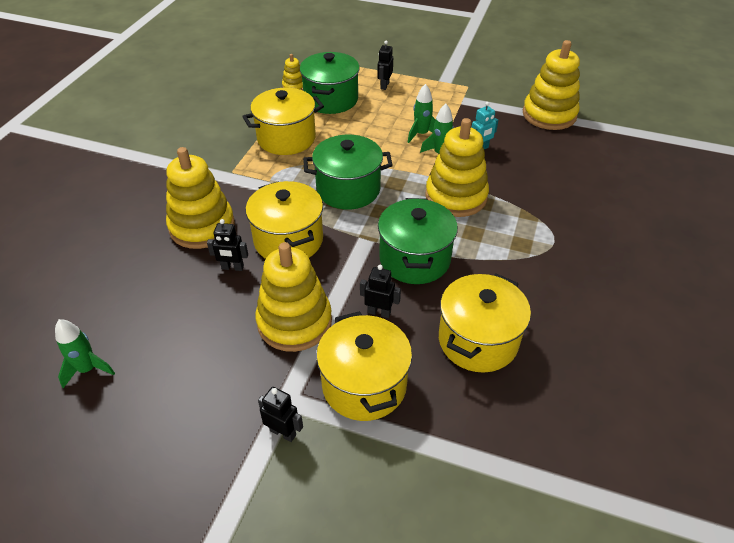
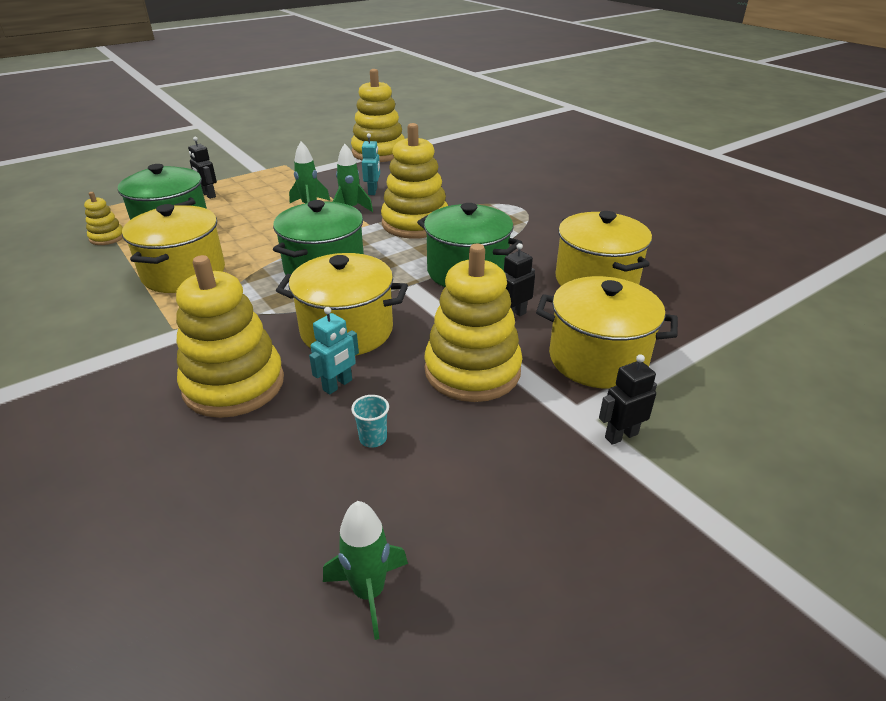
camera: 55 degrees left, 10 degrees down
black robot [207,219,248,271] -> turquoise robot [309,307,359,394]
none -> turquoise cup [351,395,389,448]

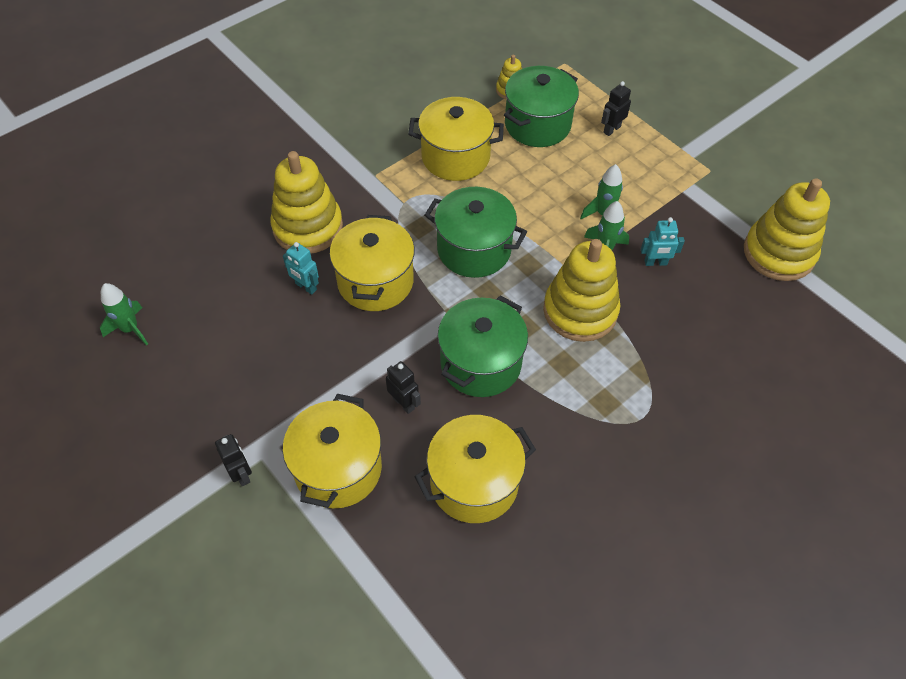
camera: 85 degrees right, 20 degrees up
turquoise cup [351,395,389,448] -> none
yellow stacking toy [424,244,522,402] -> none

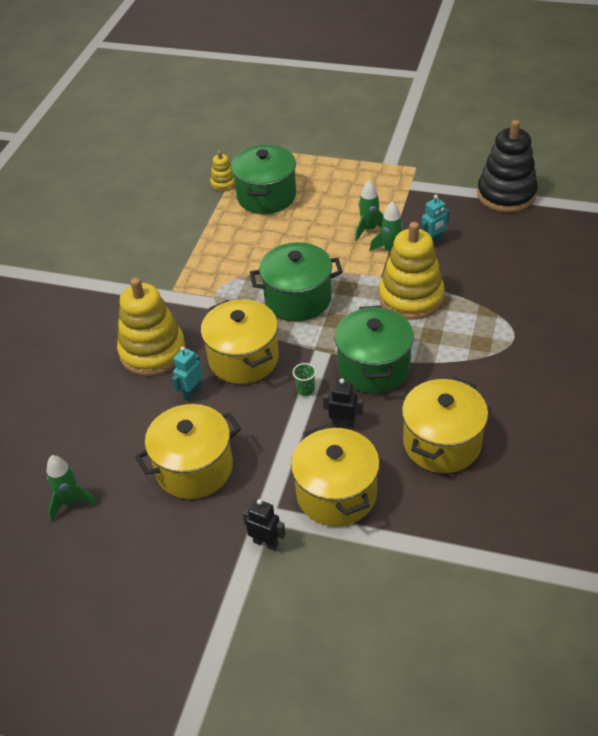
camera: 30 degrees left, 10 degrees down
turquoise robot [283,242,319,295] -> turquoise robot turned 120 degrees clockwise [172,346,203,400]
yellow pot [408,97,504,181] -> yellow pot moved to [135,404,241,499]
black robot [601,81,631,136] -> none
yellow stacking toy [744,178,830,281] -> black stacking toy [477,120,538,212]
none -> green cup [293,363,316,396]

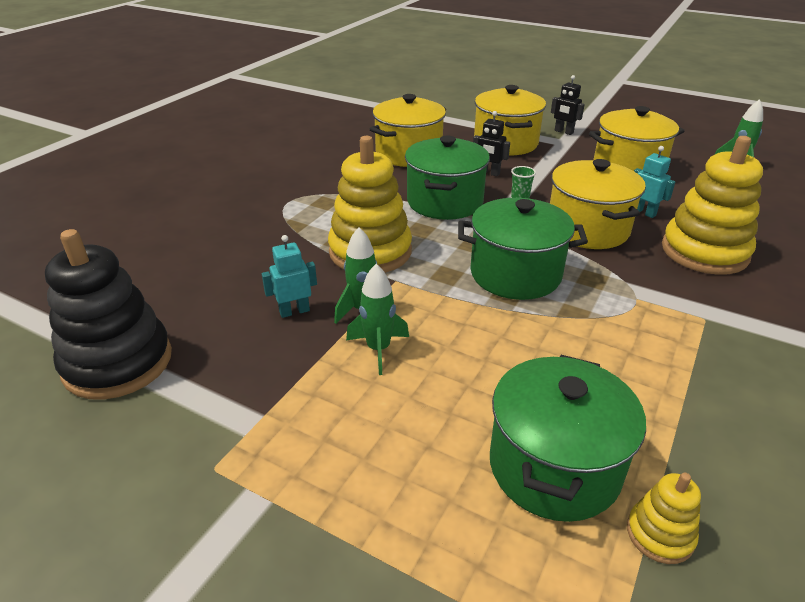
camera: 170 degrees left, 10 degrees down
turquoise robot [172,346,203,400] -> turquoise robot turned 90 degrees counterclockwise [634,146,675,218]

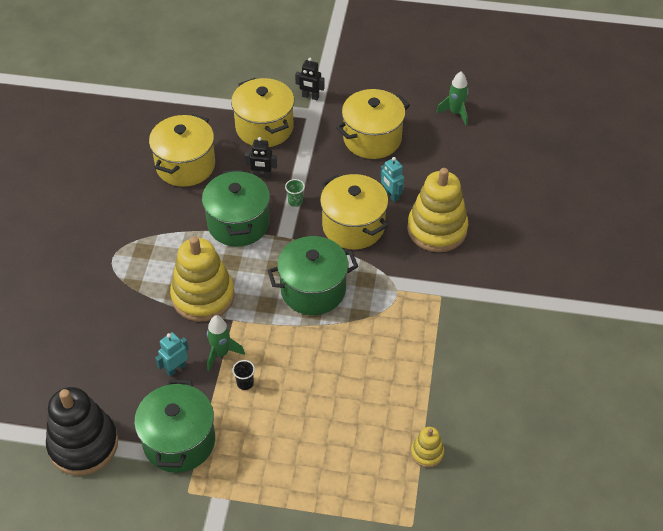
camera: 20 degrees left, 15 degrees up
green rocket [346,264,409,375] -> black cup [232,360,255,390]
green pot [490,355,646,522] -> green pot moved to [134,379,215,473]
turquoise robot [634,146,675,218] -> turquoise robot turned 150 degrees counterclockwise [380,157,404,202]

